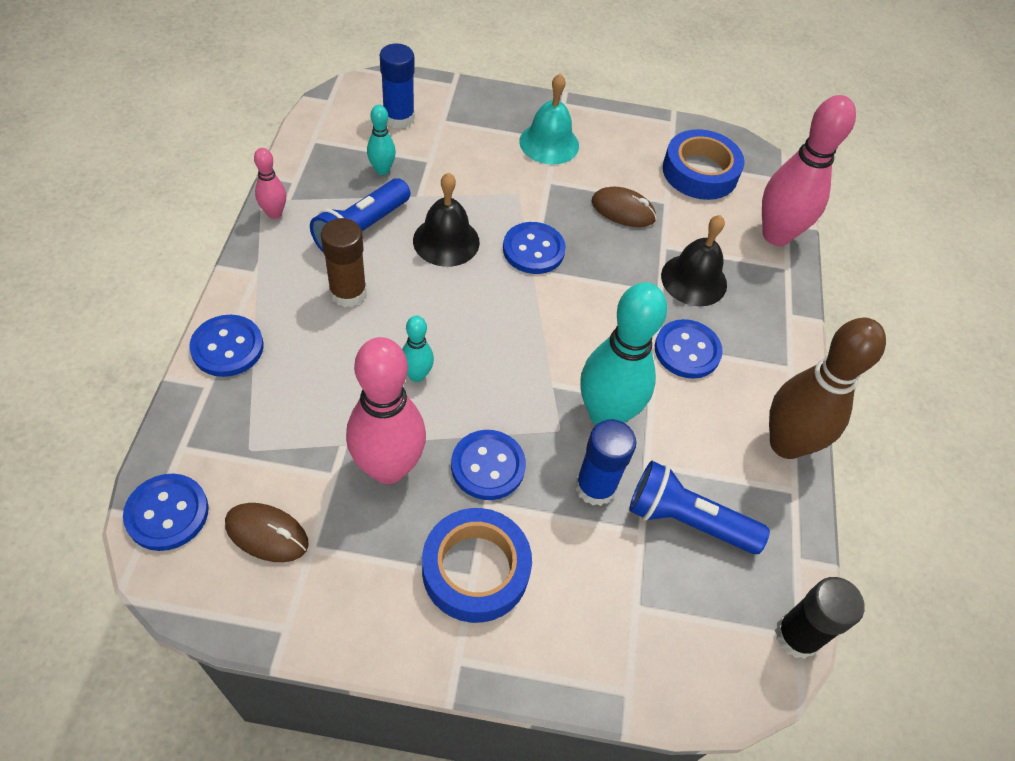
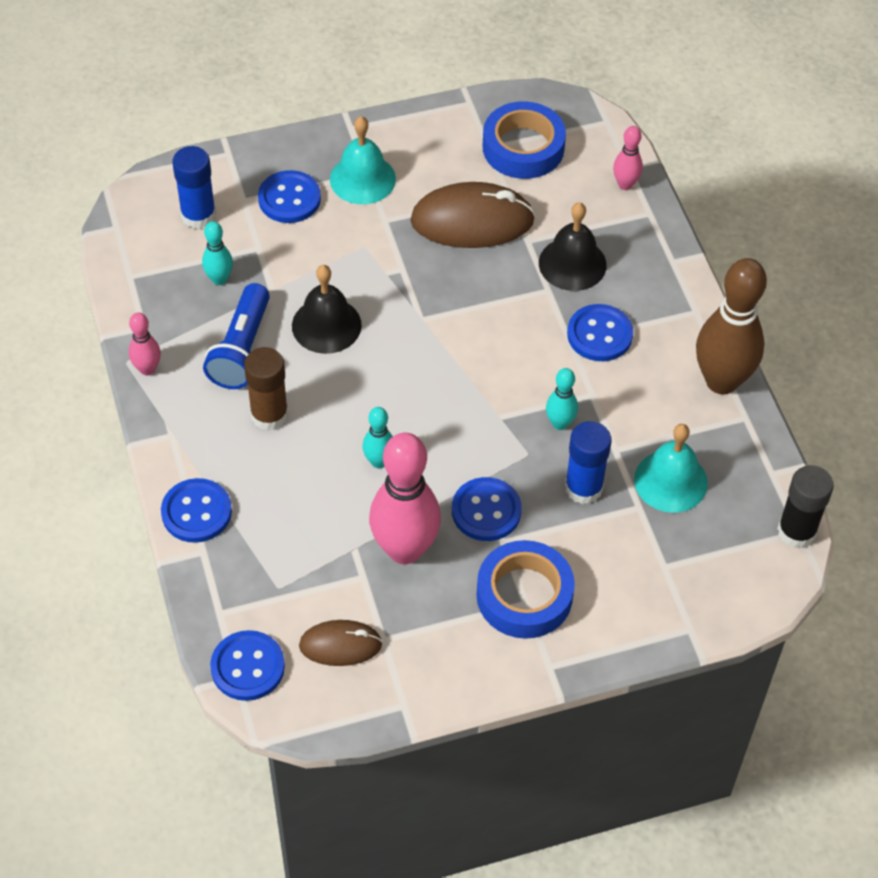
camera: 20 degrees left, 0 degrees up
blue button [503,222,566,274] -> blue button moved to [258,170,321,223]
turquoise bowling pin [580,282,667,425] -> turquoise bowling pin [546,368,578,430], size x0.48
brown mouse [591,187,657,227] -> brown mouse [410,182,535,248], size x1.73
blue flashlight [629,461,770,554] -> turquoise bell [634,424,708,513]
pink bowling pin [762,95,856,246] -> pink bowling pin [613,126,643,190], size x0.48

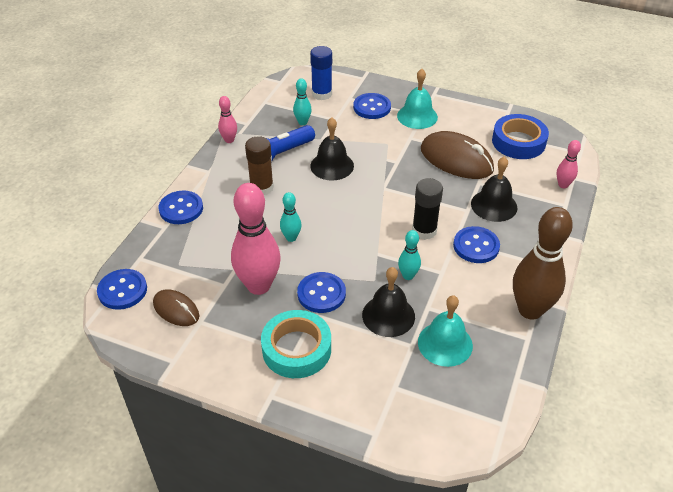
camera: 40 degrees right, 10 degrees down
blue tape [476,540,575,639] -> turquoise tape [261,310,331,378]
blue glue stick [565,421,612,504] -> black bell [362,267,415,337]
black glue stick [777,465,834,548] -> black glue stick moved to [412,178,443,240]

